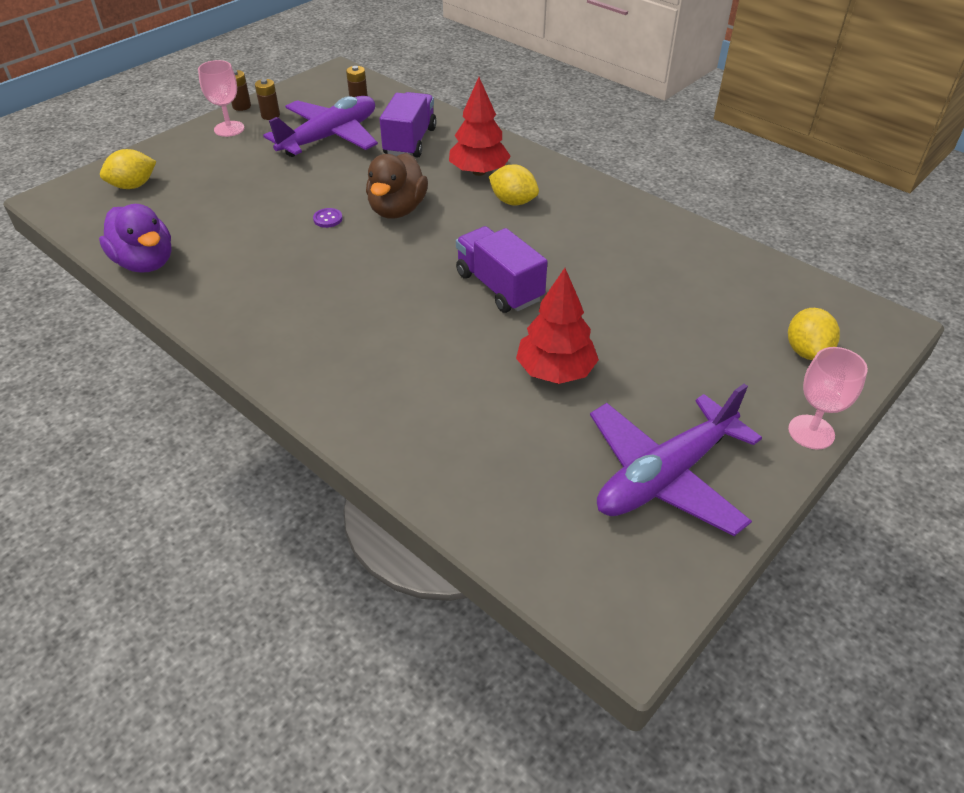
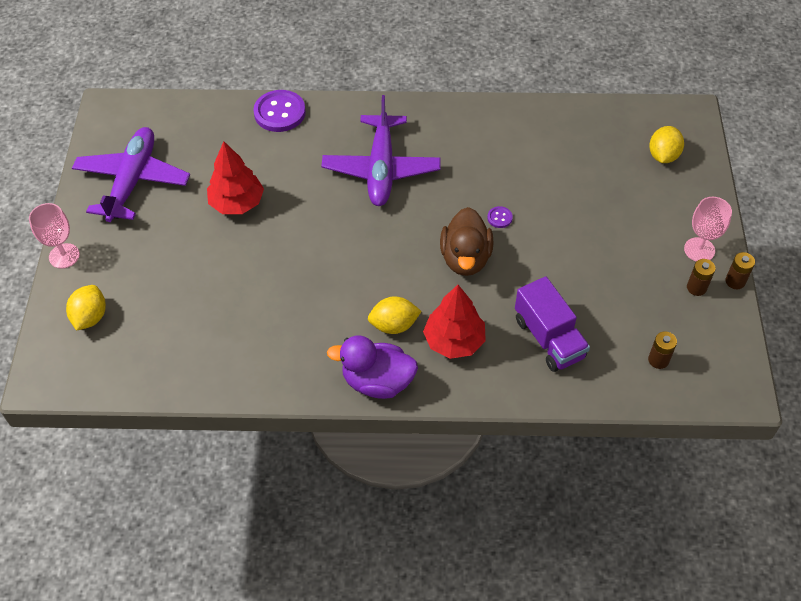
camera: 140 degrees right, 10 degrees up
purple duck [99,204,172,273] -> purple duck moved to [327,335,418,399]
purple plane [263,96,378,157] -> purple plane moved to [321,95,441,206]
brown duck [366,153,428,219] -> brown duck turned 150 degrees counterclockwise [440,207,494,276]
purple truck [456,226,548,313] -> none
yellow lemon [788,308,840,360] -> yellow lemon turned 45 degrees clockwise [66,285,106,331]
none -> purple button [253,90,306,132]

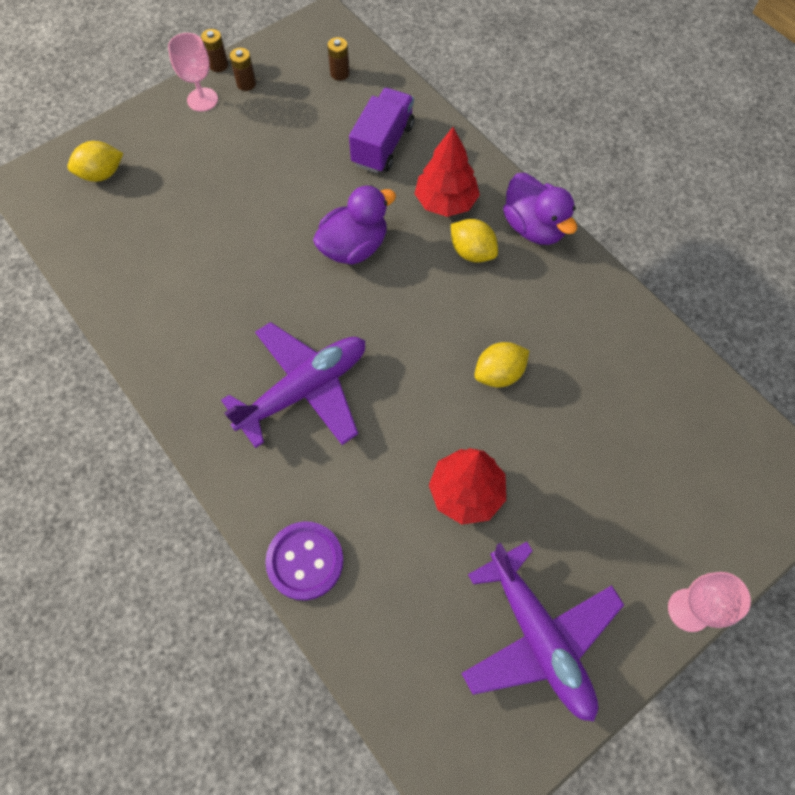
camera: 130 degrees left, 10 degrees up
yellow lemon [66,285,106,331] -> yellow lemon moved to [474,342,529,387]
purple plane [72,127,190,222] -> purple plane turned 90 degrees counterclockwise [461,542,624,722]
brown duck [440,207,494,276] -> purple duck [313,185,396,265]
purple button [487,206,513,228] -> none

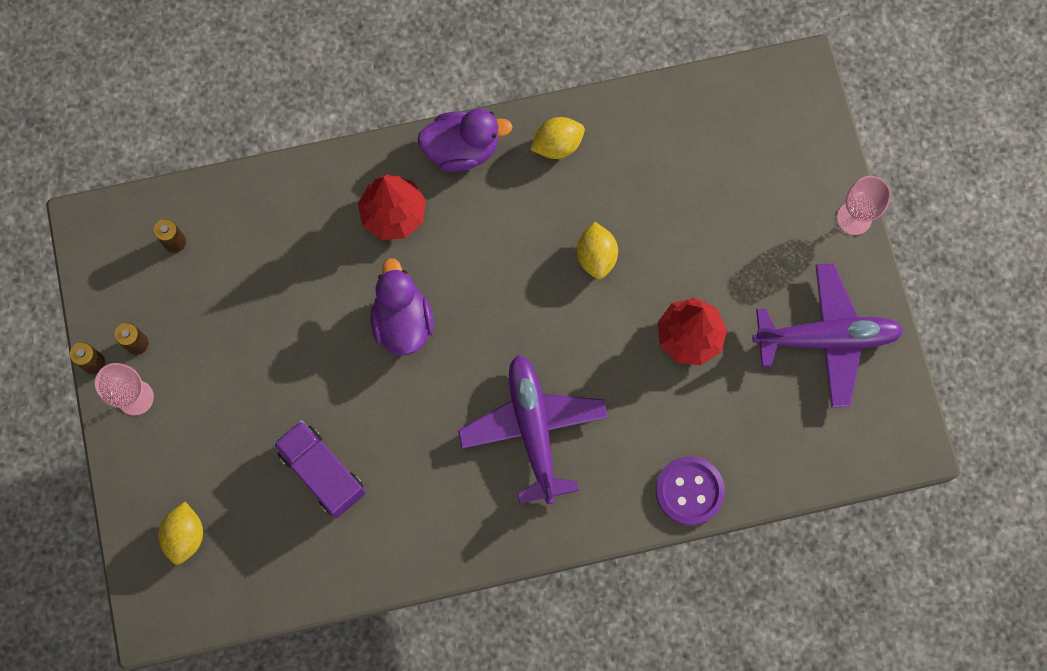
camera: 65 degrees left, 10 degrees up
purple truck [349,88,415,173] -> purple truck moved to [273,420,366,518]
yellow lemon [451,219,498,263] -> yellow lemon moved to [530,117,585,159]

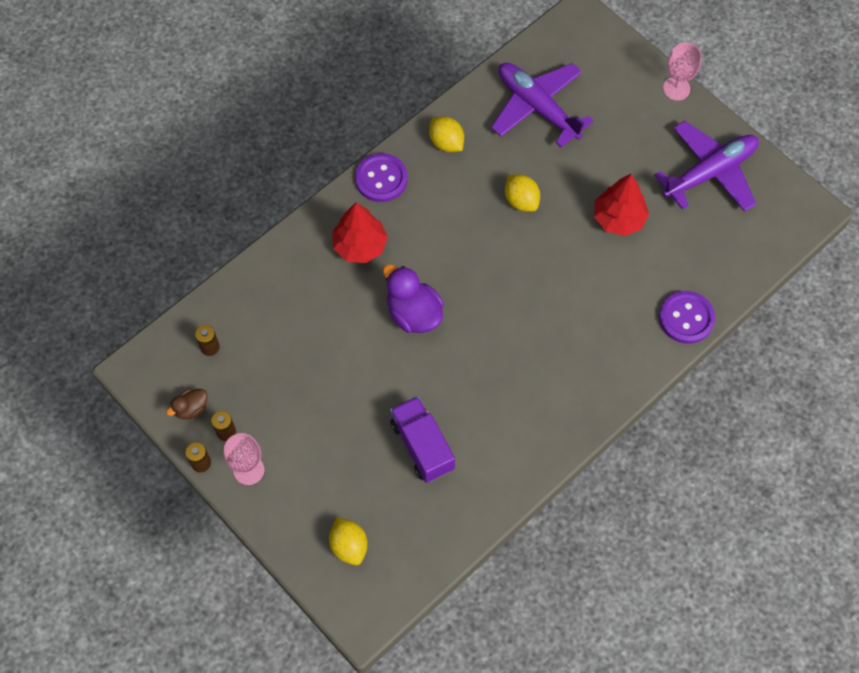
camera: 30 degrees left, 10 degrees down
purple truck [273,420,366,518] -> purple truck turned 45 degrees clockwise [390,396,455,483]
purple duck [417,109,513,172] -> purple button [355,153,408,202]
purple plane [458,355,608,504] -> purple plane moved to [491,63,594,147]
yellow lemon [530,117,585,159] -> yellow lemon turned 75 degrees counterclockwise [429,116,464,152]
none -> brown duck [166,389,207,419]

